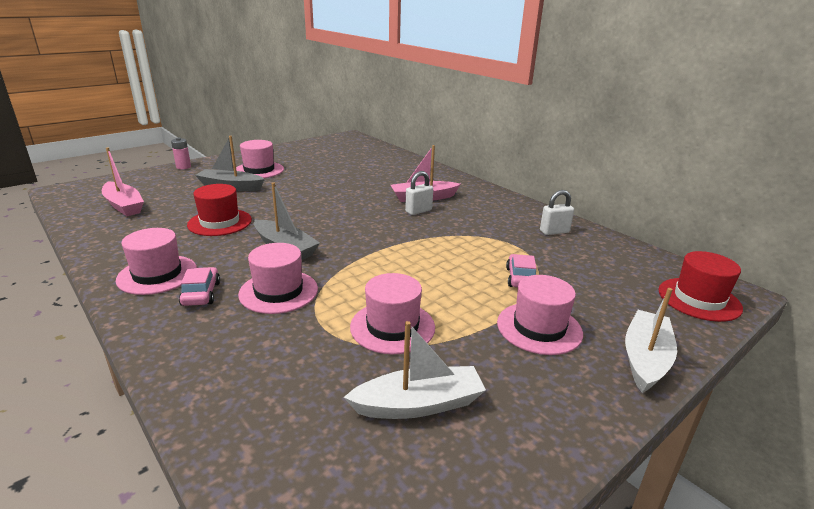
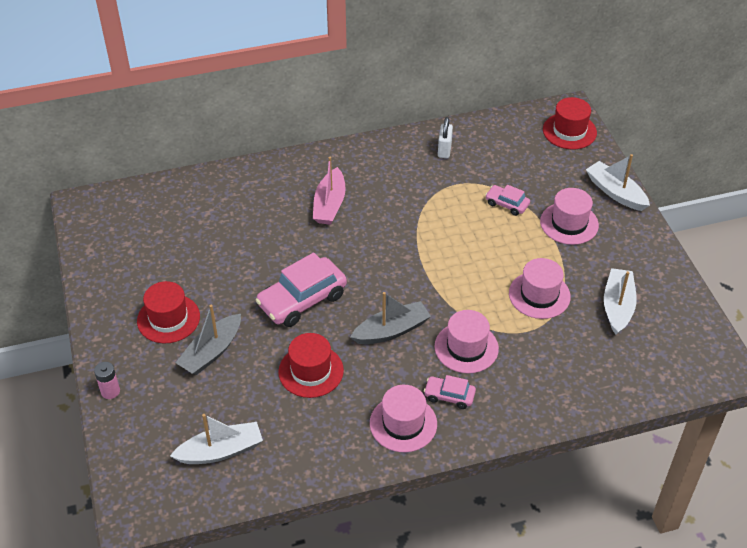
camera: 65 degrees left, 20 degrees up
pink boat [102,147,144,216] -> white boat [170,414,263,464]
pink hat [236,140,284,178] -> red hat [137,281,200,343]
white padlock [405,171,433,215] -> none
none -> pink car [255,253,347,327]

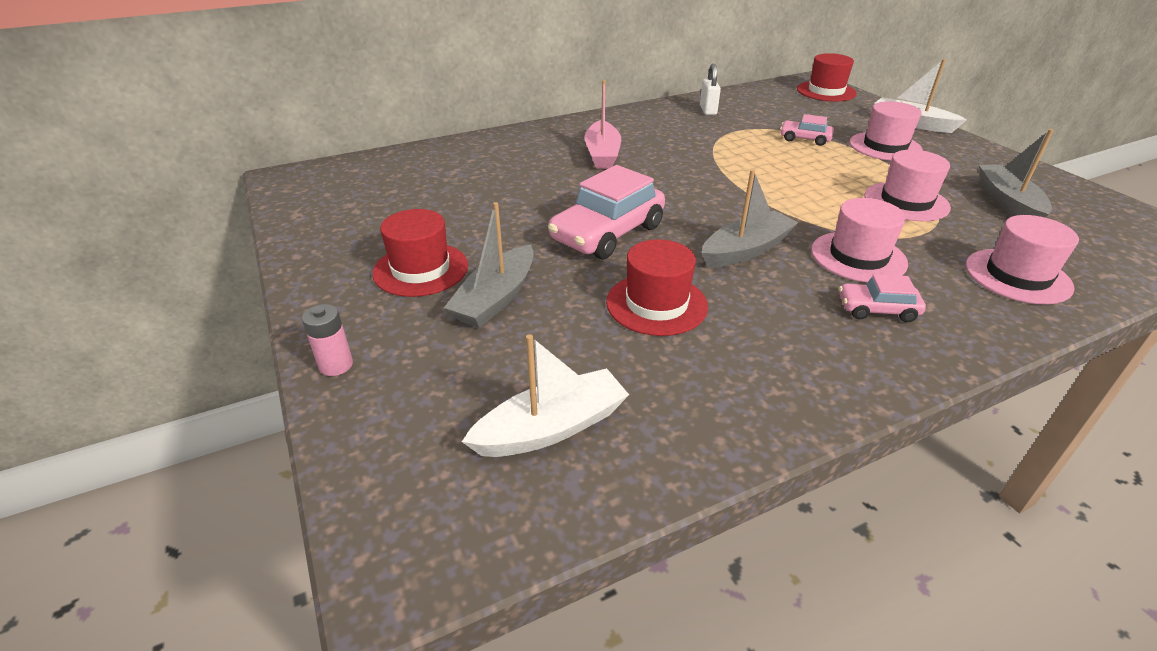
camera: 10 degrees left, 10 degrees down
pink hat [370,385,437,452] -> pink hat moved to [966,215,1079,304]
white boat [604,268,637,335] -> grey boat [979,129,1054,217]

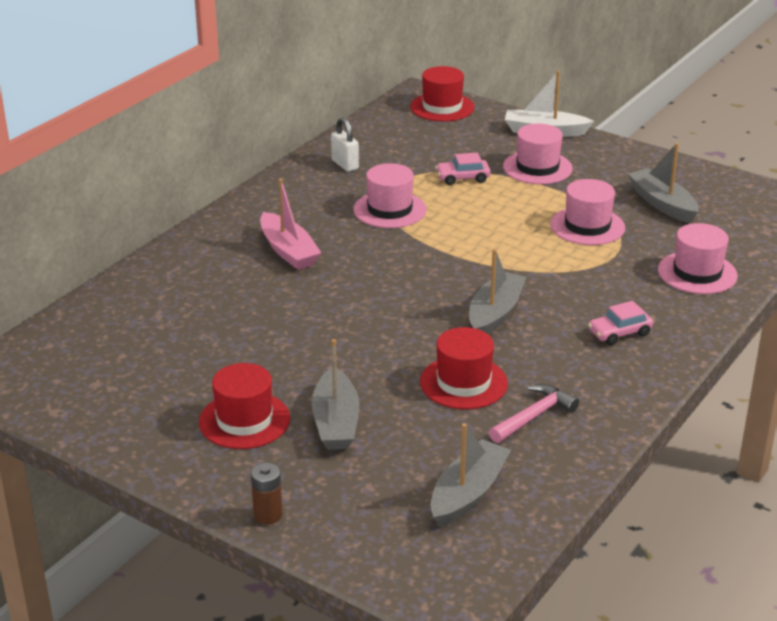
camera: 30 degrees left, 5 degrees down
pink battery [302,304,353,376] -> brown battery [251,463,282,524]
white boat [462,334,629,457] -> grey boat [430,423,511,527]
pink car [548,165,665,260] -> none
pink hat [811,198,908,282] -> pink hat moved to [353,163,426,228]
none -> pink hammer [489,384,579,443]

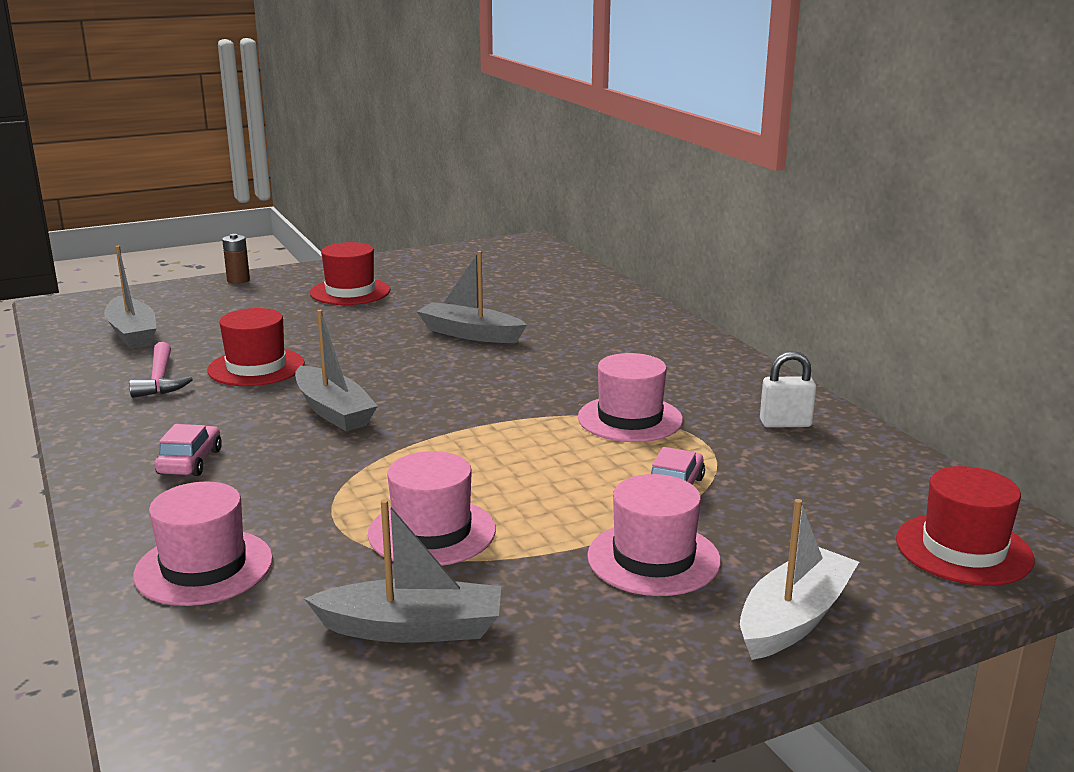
camera: 120 degrees right, 10 degrees down
pink boat [260,179,321,270] -> none
grey boat [312,339,359,450] -> grey boat moved to [416,251,527,343]

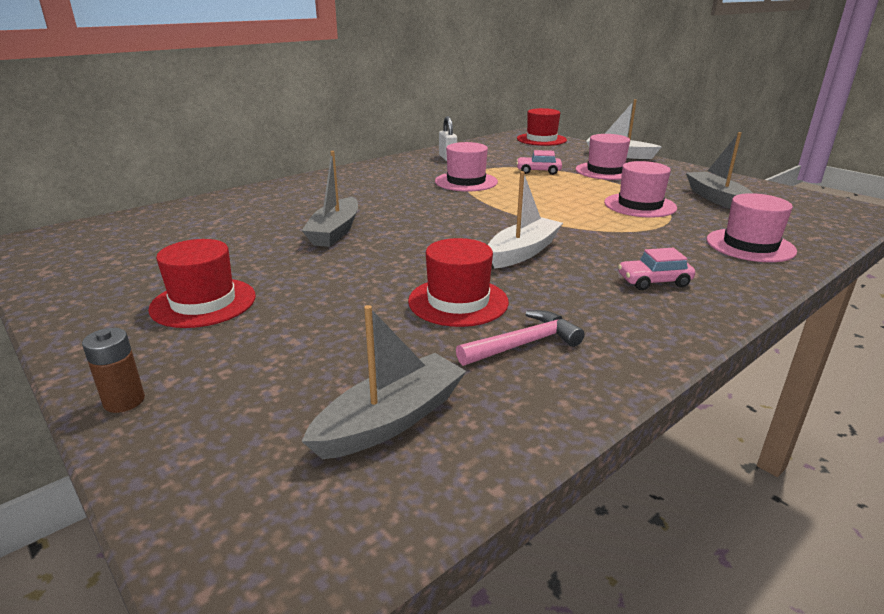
camera: 105 degrees left, 5 degrees up
grey boat [295,310,378,431] -> white boat [488,171,563,269]

